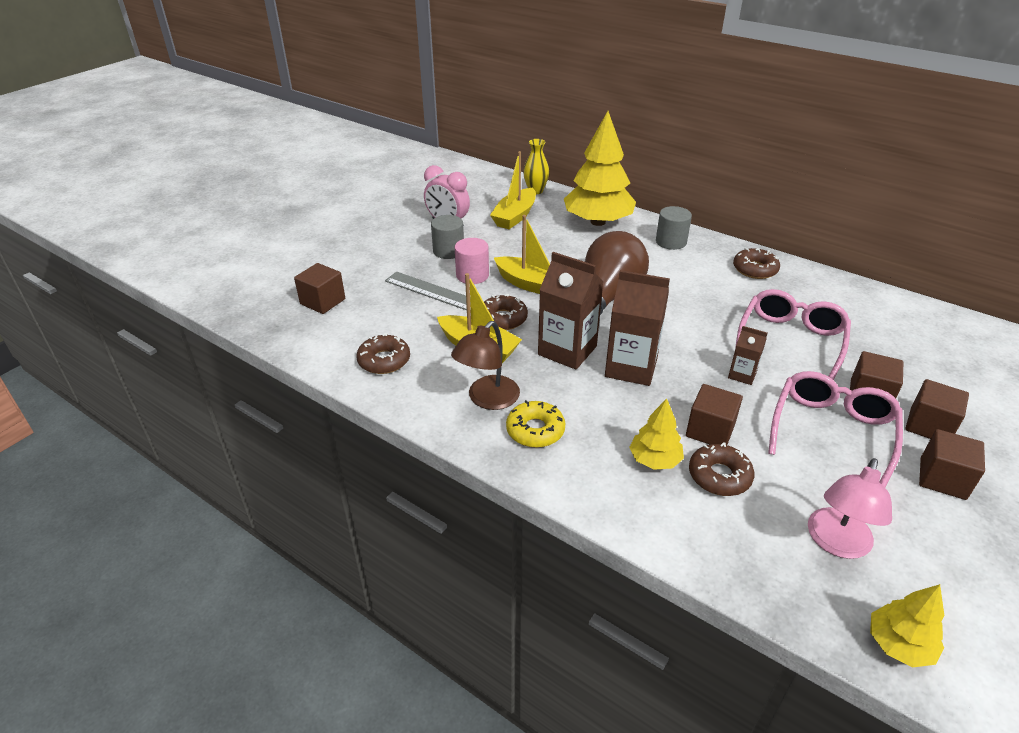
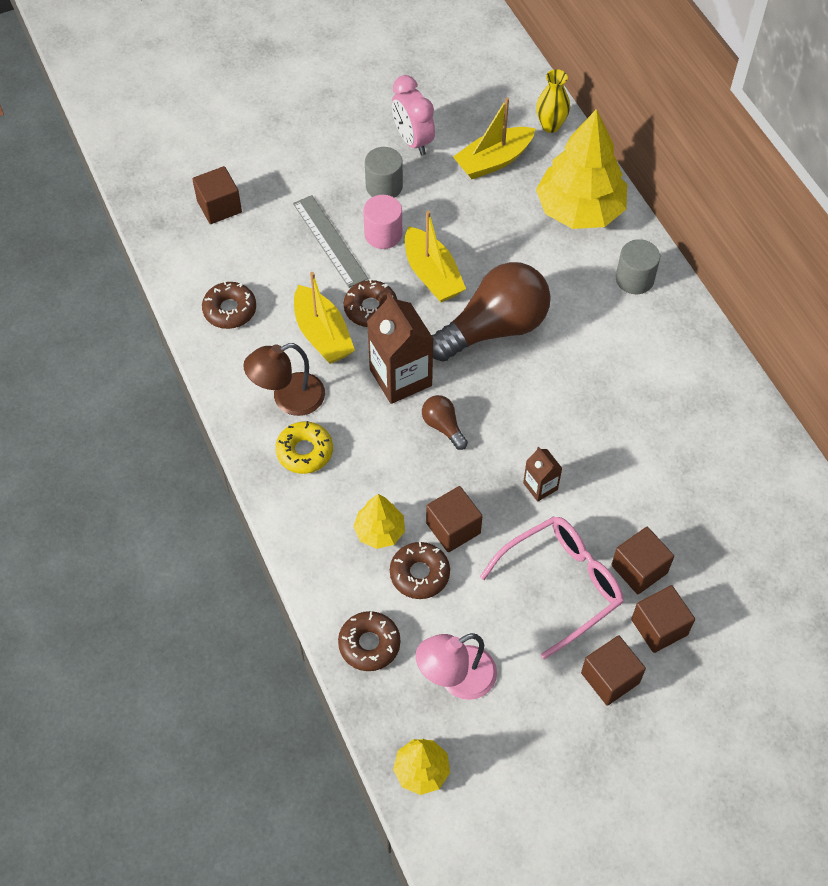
camera: 30 degrees right, 20 degrees up
brown carton [605,270,670,386] -> brown light bulb [422,395,468,450]
brown donut [733,248,780,279] -> brown donut moved to [338,611,400,671]
pink glasses [735,289,851,380] -> none

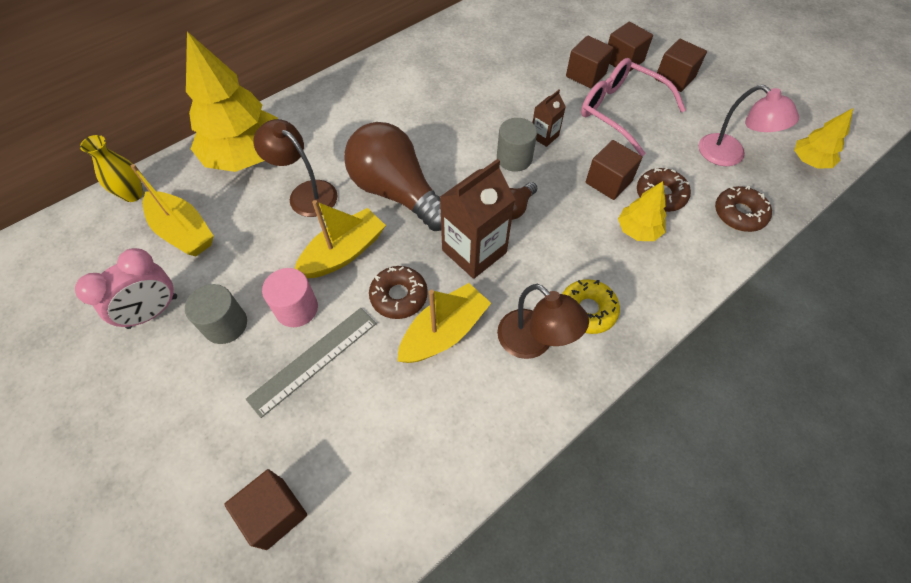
camera: 105 degrees left, 0 degrees up
brown donut [202,281,256,329] -> none
grey cylinder [616,239,660,294] -> grey cylinder moved to [497,118,537,172]
none -> brown lamp [253,119,338,217]

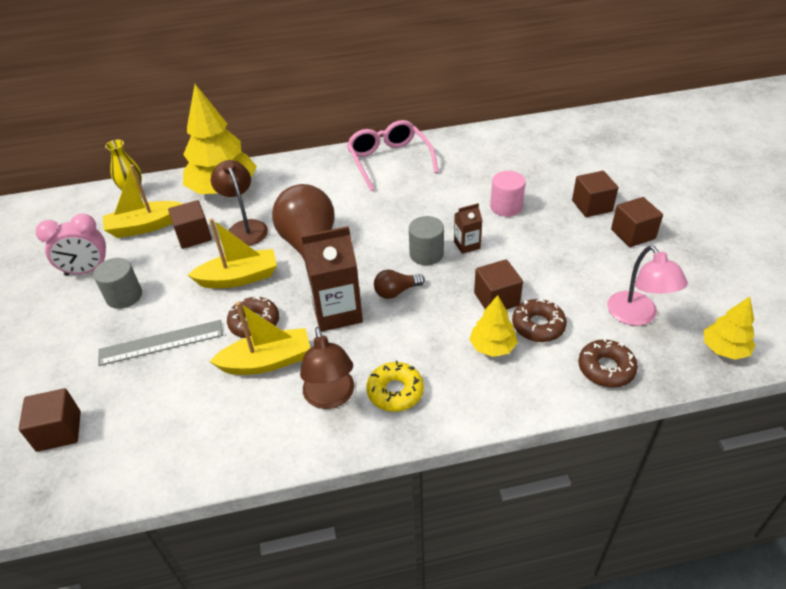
camera: 30 degrees right, 15 degrees down
yellow boat [130,164,214,256] -> yellow boat turned 90 degrees clockwise [103,164,183,238]
pink cylinder [262,268,318,327] -> pink cylinder moved to [490,171,526,217]
brown cube [566,35,614,88] -> brown cube moved to [168,200,212,249]
pink glasses [581,58,686,156] -> pink glasses moved to [347,120,438,191]

